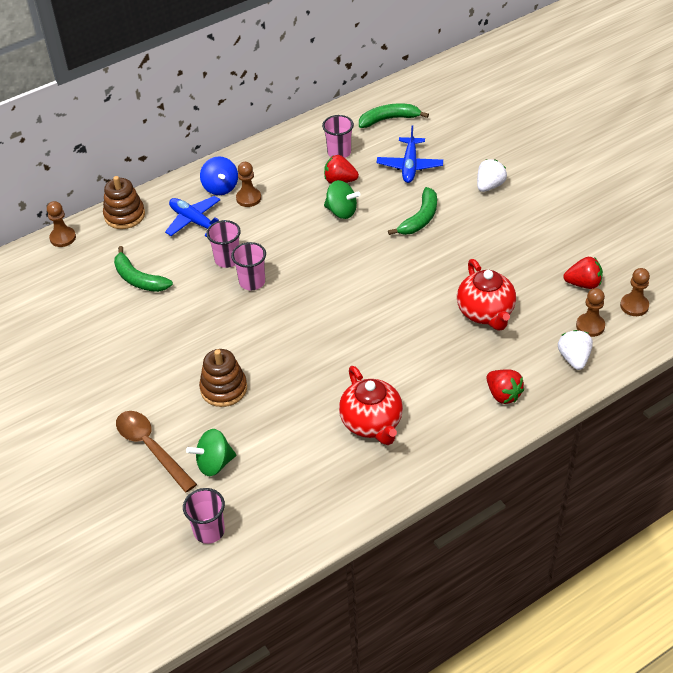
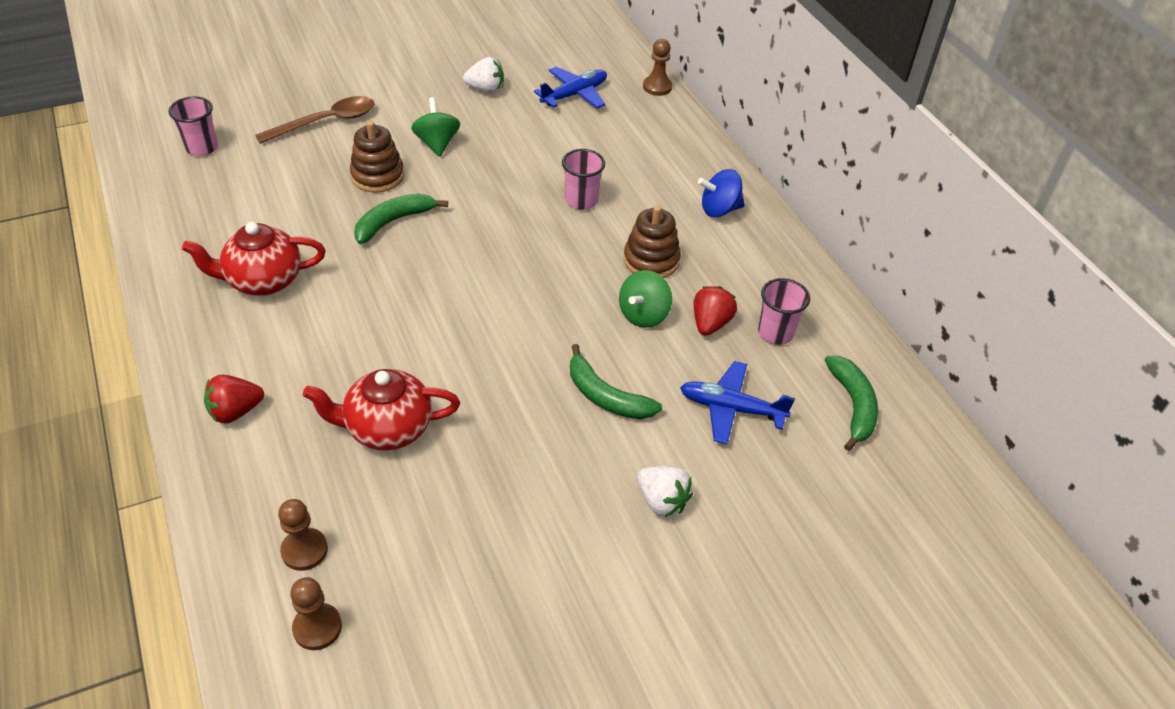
camera: 95 degrees right, 0 degrees up
brown stacking toy [103,176,145,229] -> brown stacking toy moved to [623,205,681,278]
green banana [114,246,173,292] -> green banana moved to [354,193,448,244]
blue plane [165,196,221,237] -> blue plane moved to [534,67,607,109]
green spinning top [186,429,236,476] -> green spinning top moved to [411,97,460,156]
pink cup [231,242,266,290] -> none
brown pawn [236,162,261,207] -> none
white strawberry [558,330,593,370] -> white strawberry moved to [463,57,504,94]
red strawberry [563,257,603,289] -> none

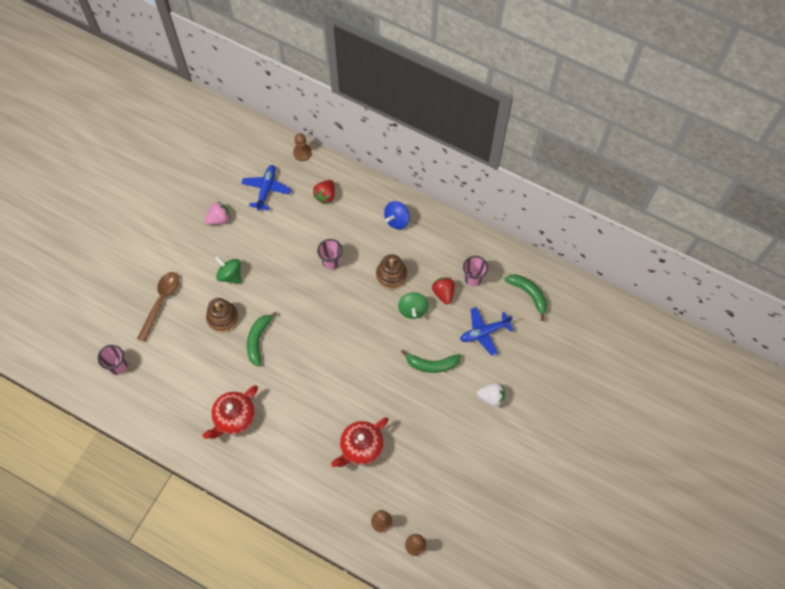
camera: 35 degrees left, 20 degrees up
red strawberry [204,375,264,423] -> red strawberry moved to [313,180,335,203]
white strawberry [463,57,504,94] -> pink strawberry [204,202,230,225]

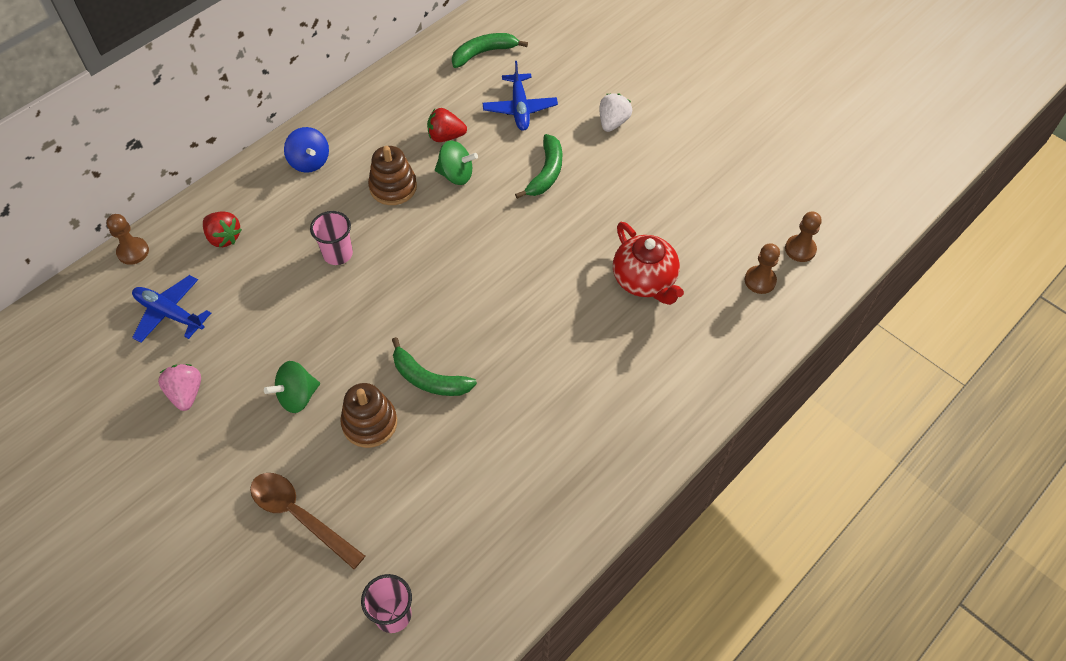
camera: 75 degrees left, 10 degrees down
red teapot [203,385,258,439] -> none
pink cup [463,256,488,286] -> none

